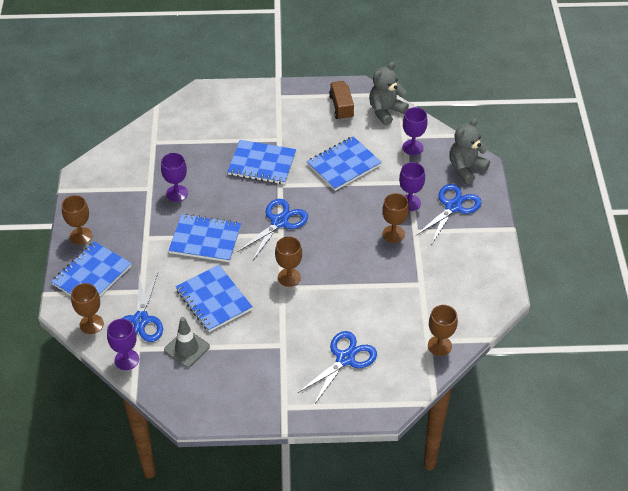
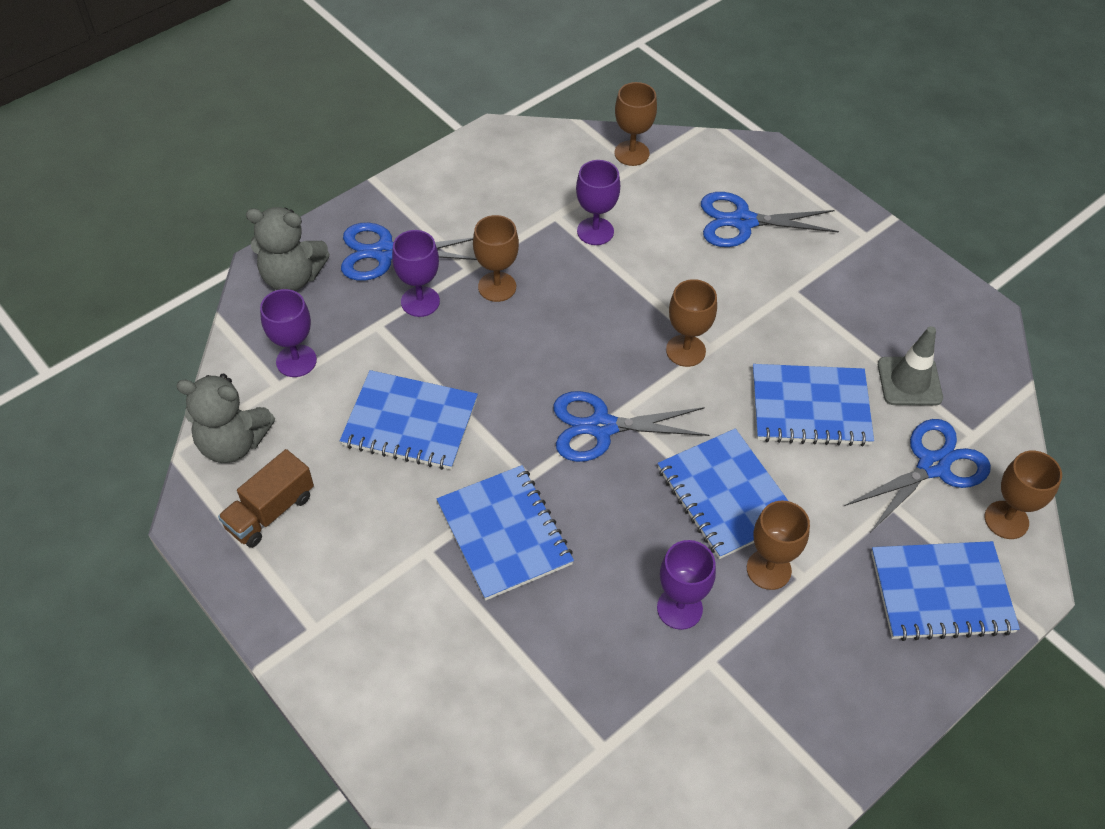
camera: 130 degrees left, 5 degrees up
brown goblet [62,195,93,245] -> brown goblet moved to [747,501,810,590]
purple goblet [107,319,139,370] -> purple goblet moved to [576,160,620,245]
blue notebook [176,265,253,332] -> blue notebook turned 75 degrees clockwise [753,364,874,446]

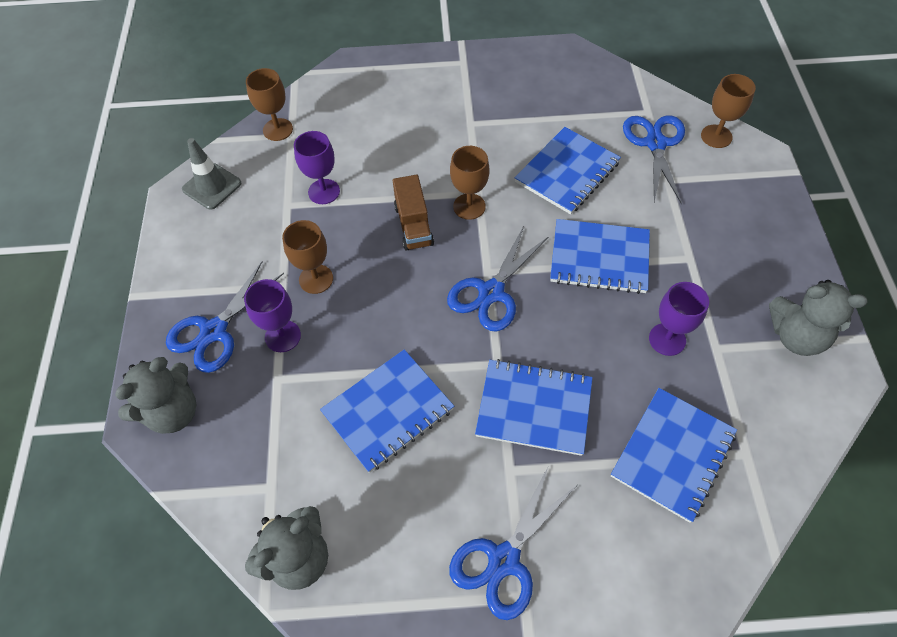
camera: 50 degrees left, 5 degrees up
brown truck [218,449,314,548] -> brown truck moved to [393,175,434,251]
purple goblet [260,289,317,377] -> none
blue scissors [701,192,839,247] -> blue scissors moved to [449,467,577,620]
brown goblet [747,501,810,590] -> none
blue notebook [871,541,1020,641] -> blue notebook moved to [611,388,737,523]
grey traffic cone [878,326,943,406] -> grey traffic cone moved to [182,138,241,210]
none -> grey teddy bear [769,280,867,356]

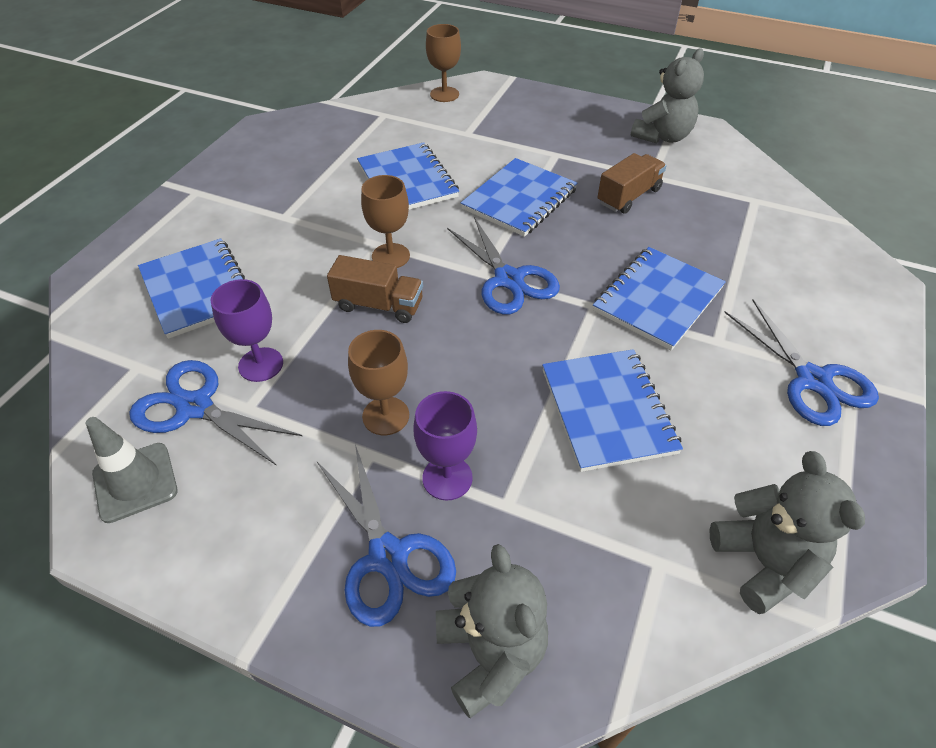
camera: 65 degrees left, 10 degrees down
brown goblet [246,68,293,141] -> none
blue notebook [611,388,737,523] -> blue notebook moved to [138,238,245,339]
blue scissors [623,115,685,204] -> blue scissors moved to [129,360,302,466]
purple goblet [649,282,709,356] -> brown truck [597,153,666,214]

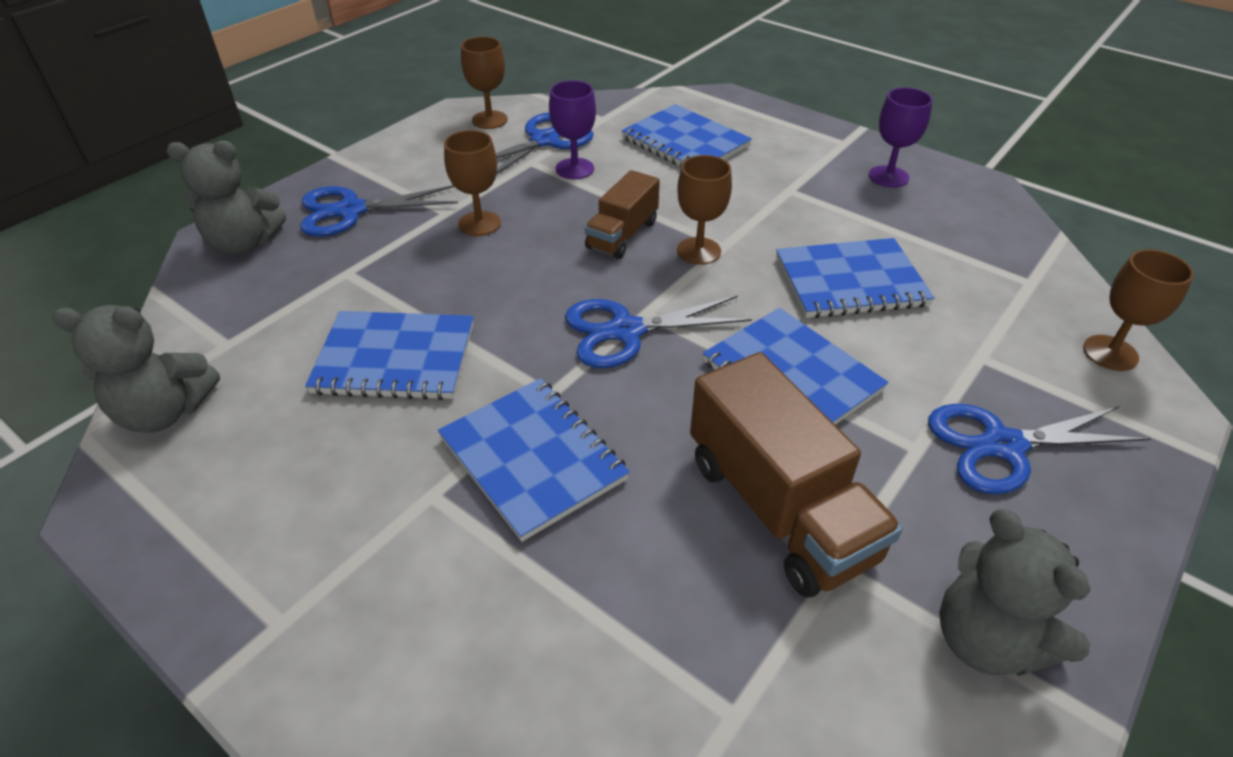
camera: 105 degrees right, 5 degrees down
grey traffic cone [86,417,178,523] -> brown goblet [461,37,508,129]
blue notebook [138,238,245,339] -> blue notebook turned 60 degrees clockwise [621,104,752,166]
purple goblet [414,391,477,500] -> purple goblet moved to [869,87,933,188]
brown truck [597,153,666,214] -> brown truck [690,352,903,597], size x1.70
blue scissors [724,300,879,426] -> blue scissors moved to [928,404,1151,494]

